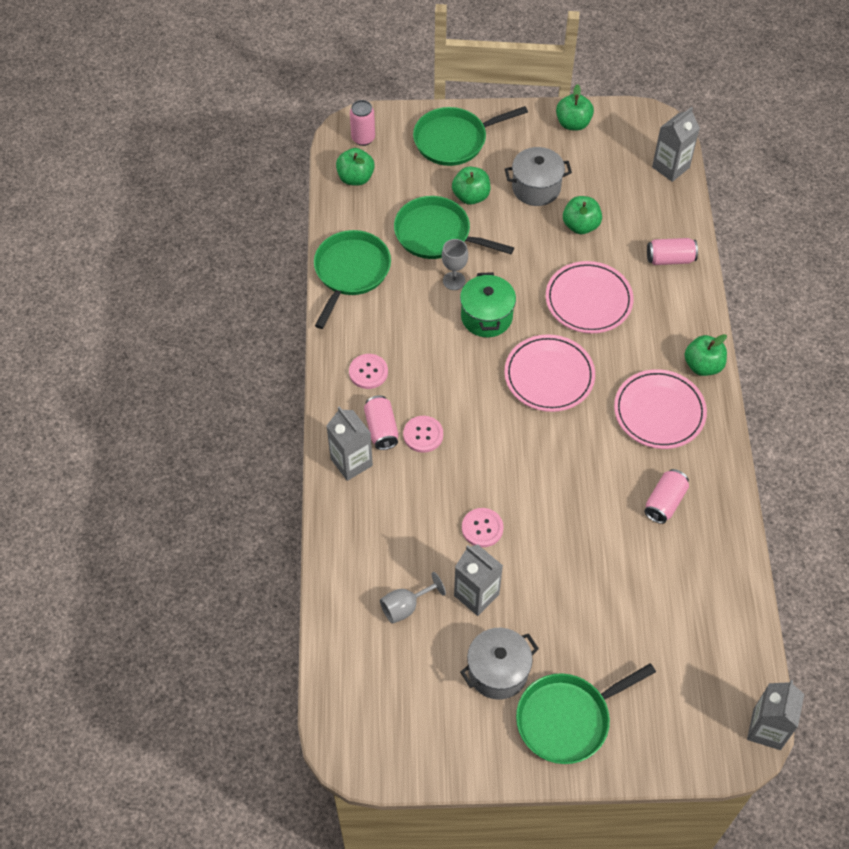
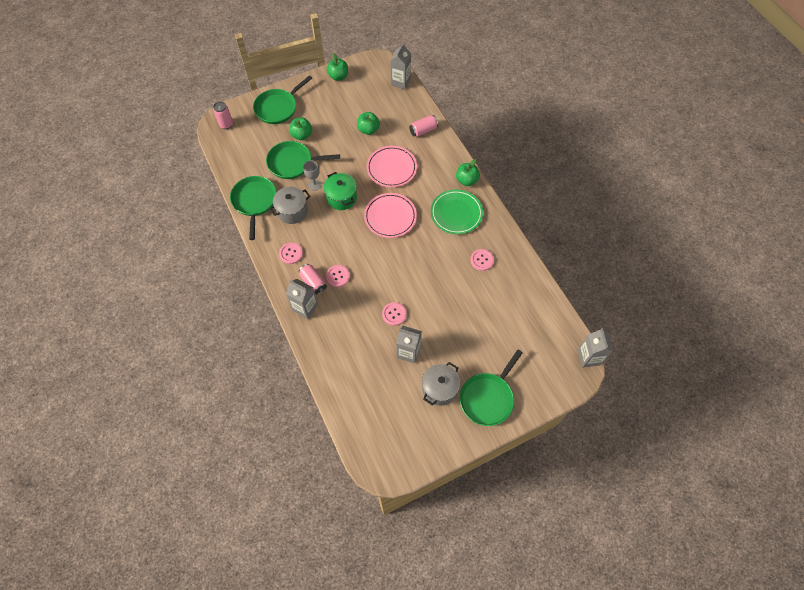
camera: 25 degrees left, 5 degrees up
green apple [336,148,375,186] -> none
grey goblet [380,572,446,624] -> none
grey pot [505,147,572,206] -> grey pot moved to [269,187,310,224]
pink plate [614,369,707,449] -> green plate [431,190,483,234]
pink can [644,469,689,524] -> pink button [470,249,494,271]

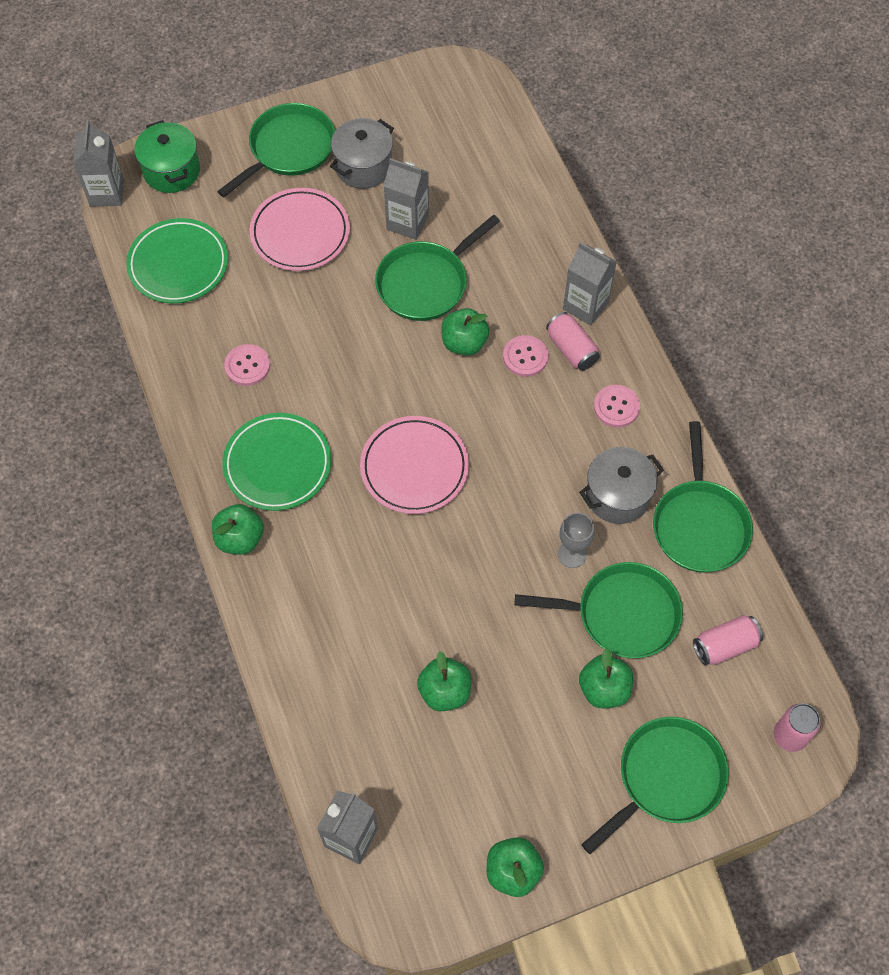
camera: 175 degrees left, 0 degrees up
green pot [324,172,357,210] -> green pot moved to [134,120,200,193]
pink plate [367,146,417,187] -> pink plate moved to [250,188,350,271]
pink button [382,302,407,326] -> green pan [375,215,500,321]
pink can [409,115,438,137] -> pink can moved to [693,615,763,666]
none -> green plate [126,218,228,303]
none -> green apple [441,308,490,356]

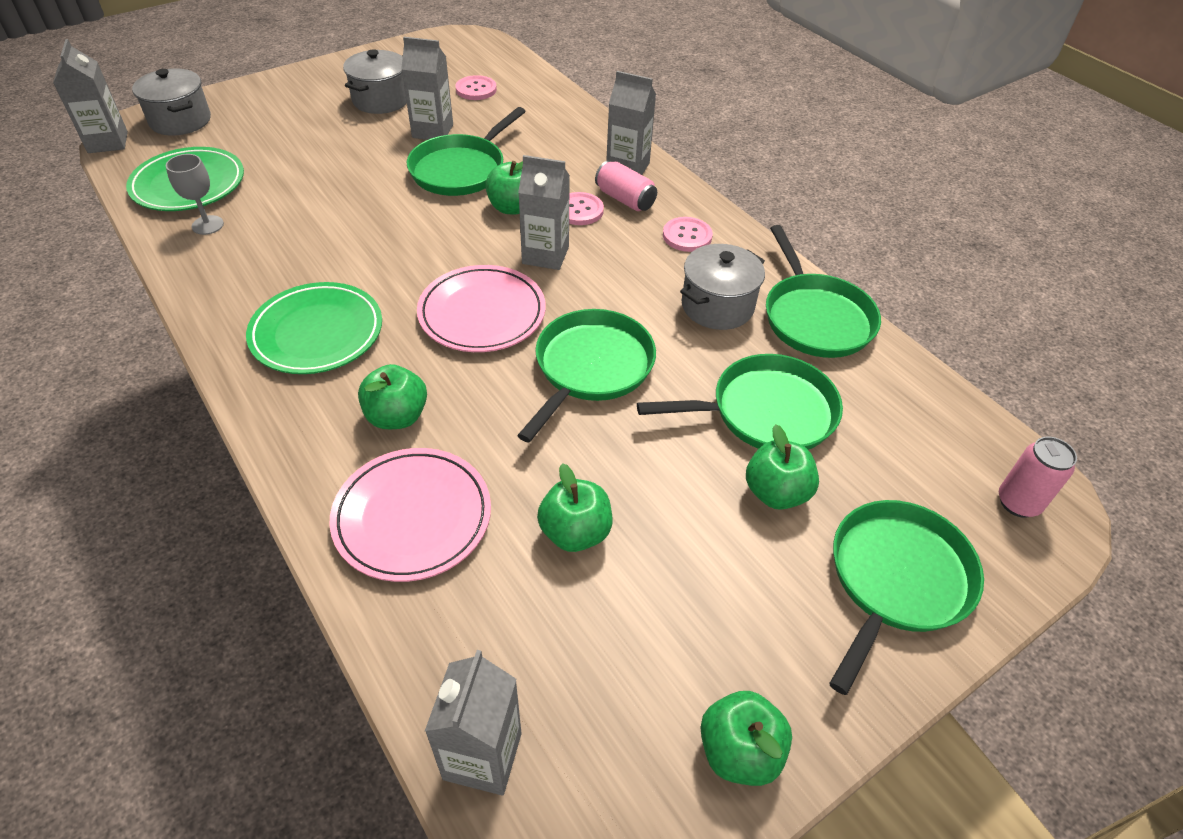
camera: 15 degrees left, 15 degrees down
green pot [134,120,200,193] -> grey pot [132,68,211,136]
green apple [212,504,264,555] -> green apple moved to [358,364,427,429]
green pan [217,103,335,197] -> green pan moved to [517,309,656,442]
pink button [224,344,270,386] -> pink button moved to [456,75,497,100]
pink plate [250,188,350,271] -> pink plate moved to [330,448,491,582]
grey goblet [558,513,594,568] -> grey goblet moved to [166,154,224,235]
pink can [693,615,763,666] -> none
none -> grey carton [518,155,570,270]

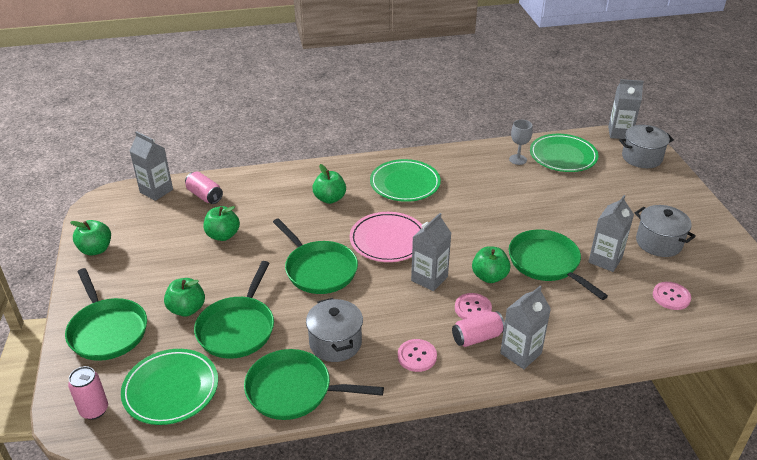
camera: 115 degrees right, 10 degrees down
pink plate [330,448,491,582] -> none
none -> green plate [121,349,218,425]
none -> pink can [185,172,223,204]

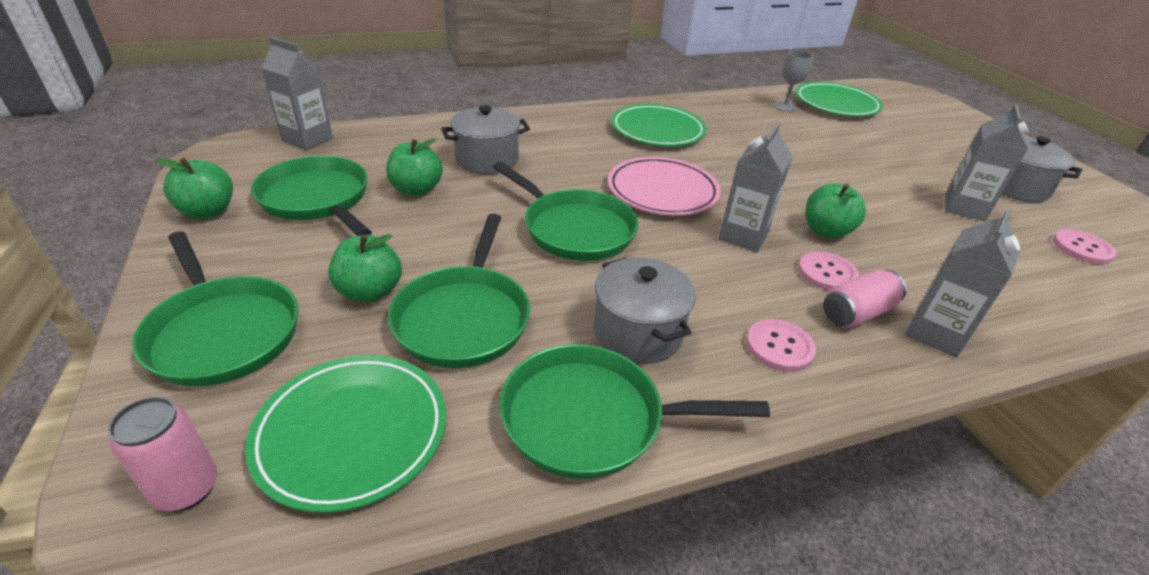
camera: 10 degrees left, 0 degrees up
pink can [185,172,223,204] -> none
green apple [312,164,346,204] -> none
green pan [509,229,608,300] -> green pan moved to [251,156,372,236]
grey carton [608,79,644,139] -> none
grey pot [619,125,674,168] -> grey pot moved to [441,106,530,174]

